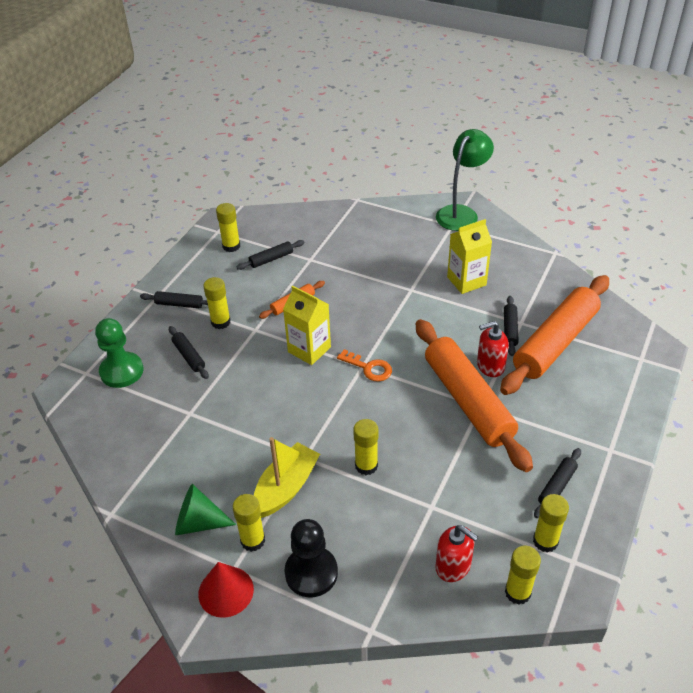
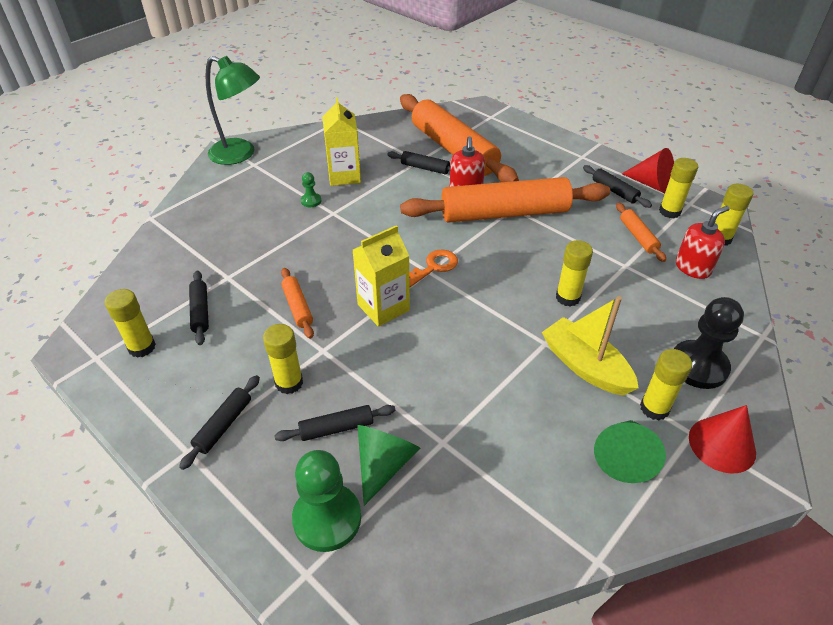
camera: 75 degrees left, 0 degrees up
green lamp [436,129,494,231] -> green lamp turned 150 degrees clockwise [205,56,260,165]
none -> green pawn [301,172,322,207]
none -> green cone [357,425,420,506]
none -> orange rolling pin [616,203,666,262]
none -> red cone [622,148,674,193]

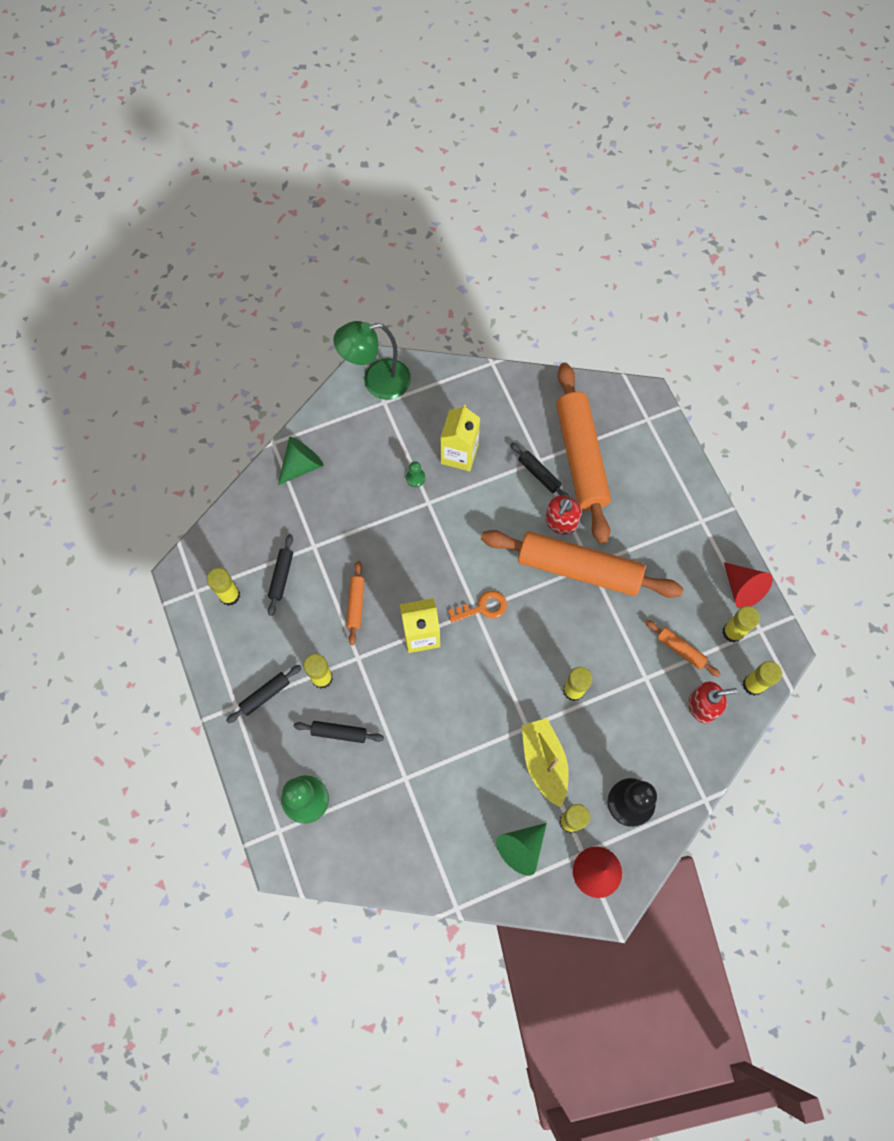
camera: 25 degrees right, 25 degrees up
green lamp [205,56,260,165] -> green lamp turned 120 degrees clockwise [333,321,411,400]
green cone [357,425,420,506] -> green cone moved to [278,437,324,485]
black rolling pin [583,165,652,208] -> none
orange rolling pin [616,203,666,262] -> orange rolling pin turned 60 degrees counterclockwise [645,620,720,677]

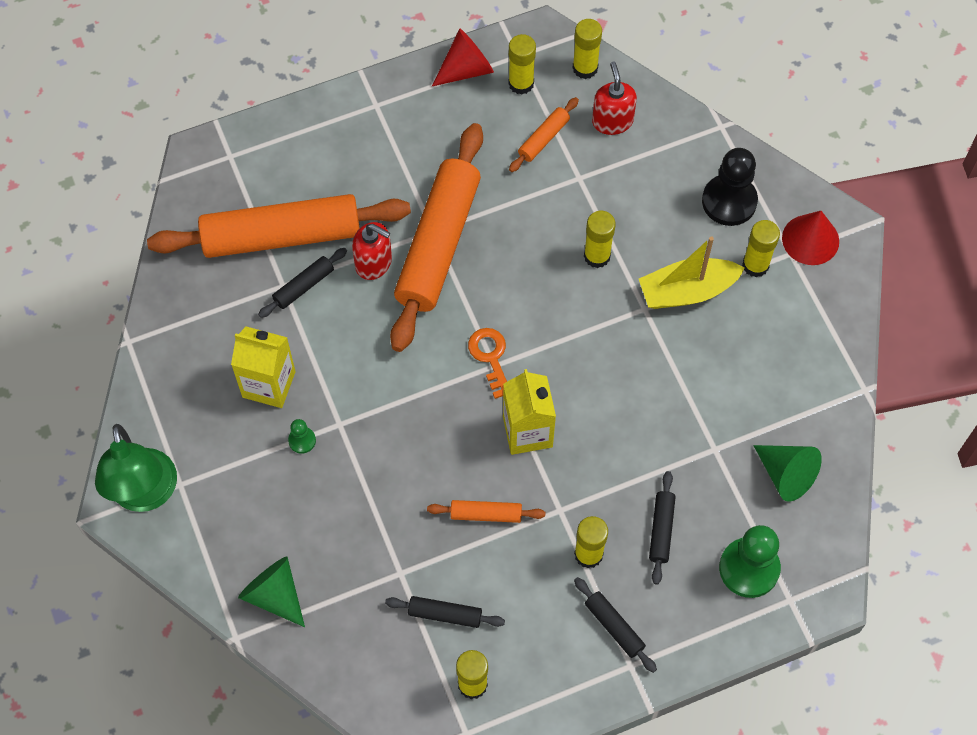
camera: 90 degrees left, 5 degrees down
green cone [496,823,547,876] -> green cone moved to [753,445,822,502]

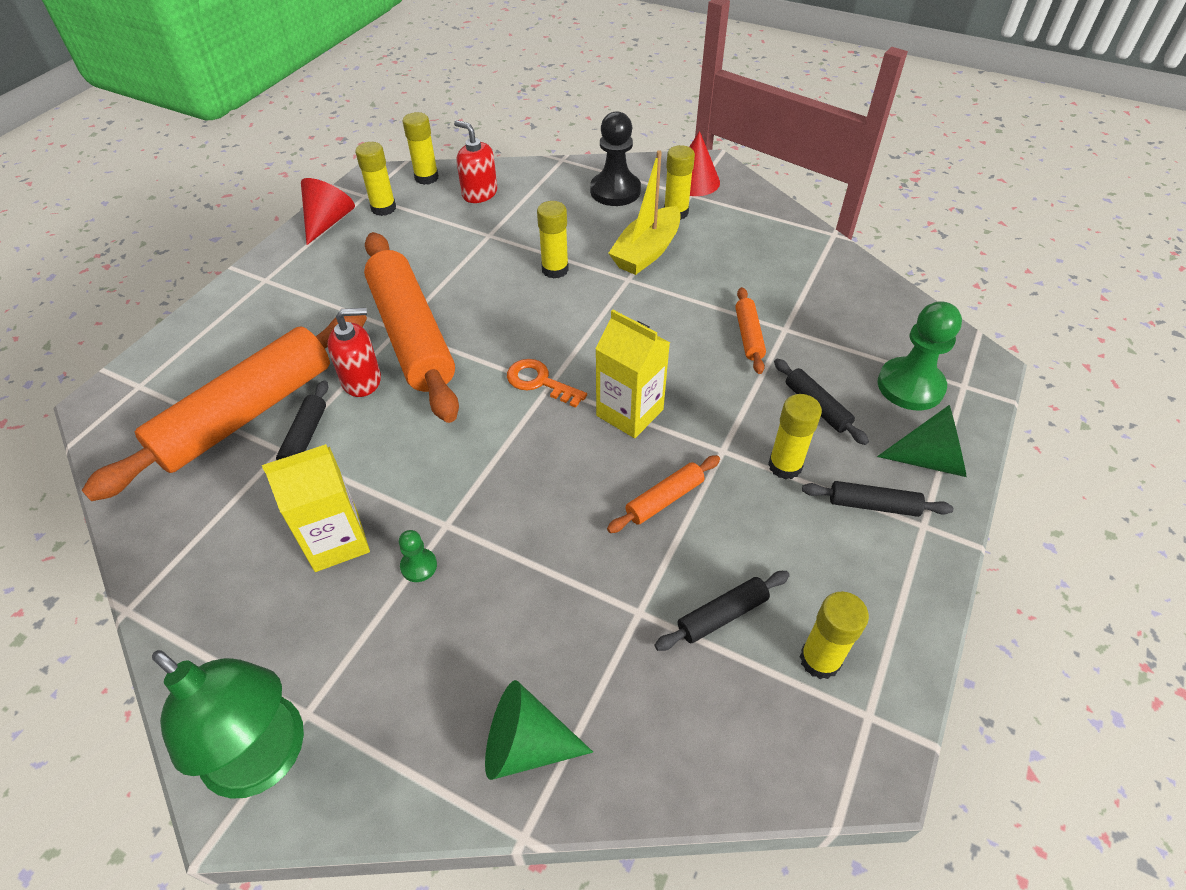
camera: 40 degrees left, 15 degrees down
orange rolling pin [509,97,579,172] -> orange rolling pin moved to [735,287,766,374]
green cone [753,445,822,502] -> green cone moved to [877,405,967,477]

